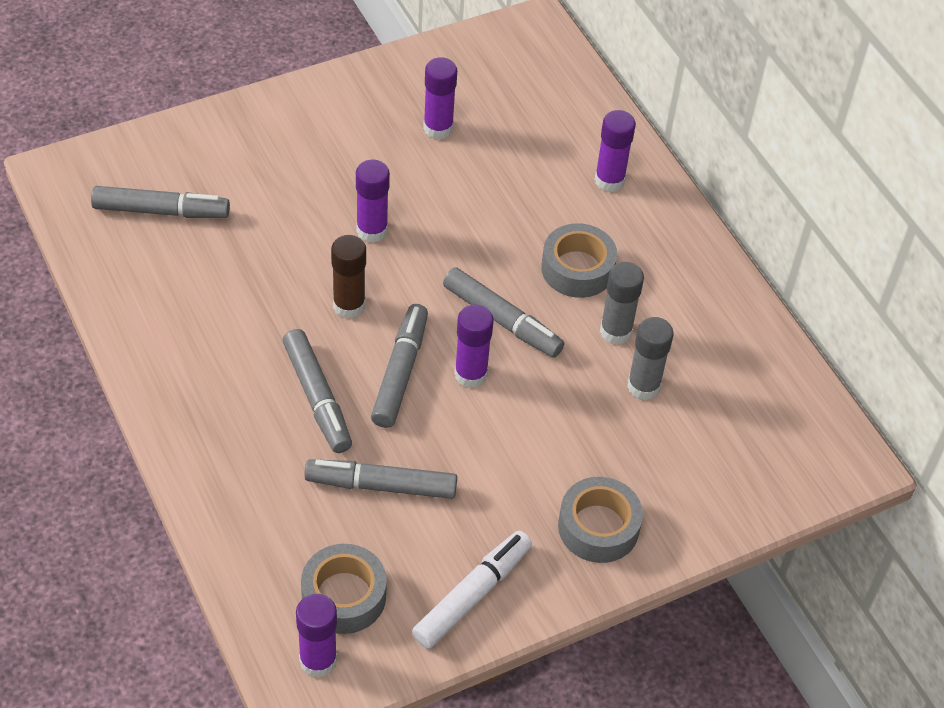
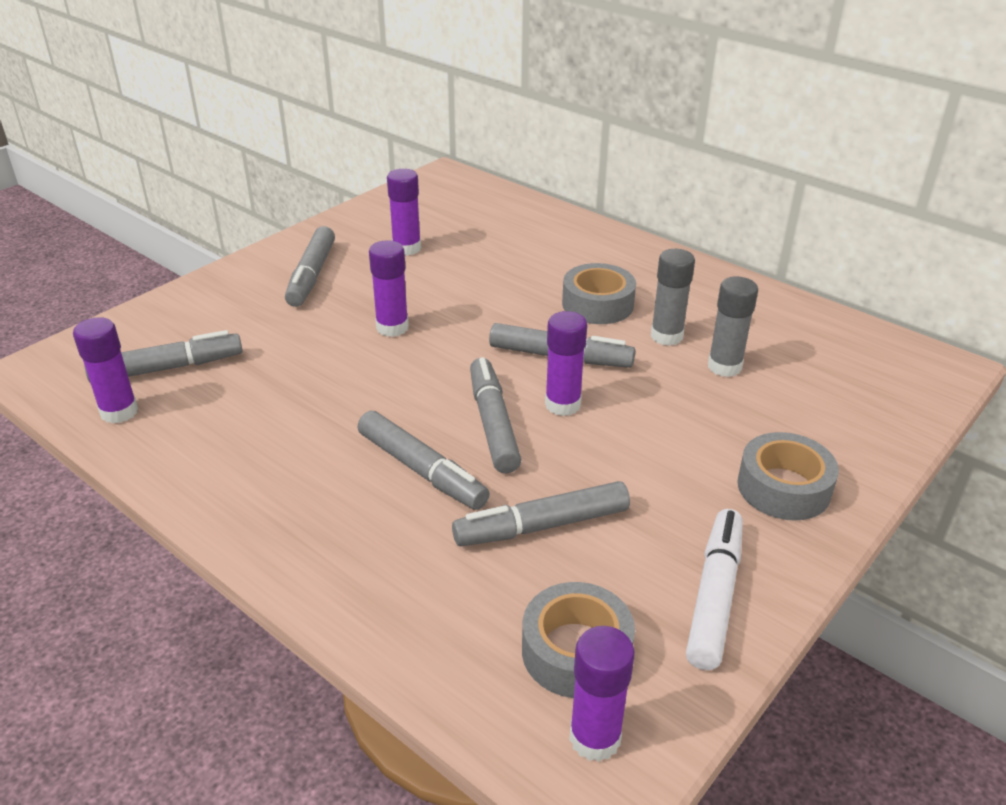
camera: 20 degrees left, 15 degrees down
brown glue stick [331,235,366,318] -> none
purple glue stick [595,110,636,192] -> purple glue stick moved to [73,317,138,424]
none -> grey marker [285,226,335,307]

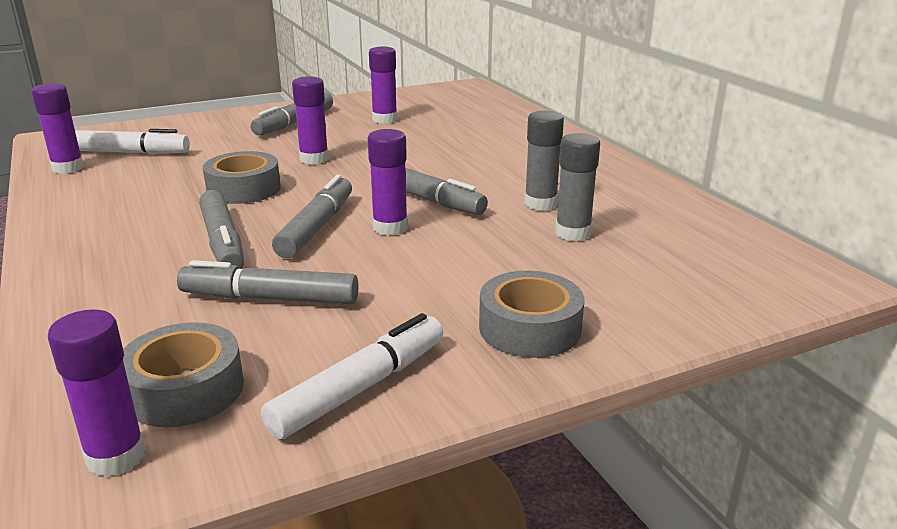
camera: 25 degrees right, 10 degrees down
grey marker [84,330,243,382] -> white marker [75,129,190,154]
grey tape [562,263,636,324] -> grey tape moved to [203,151,281,204]

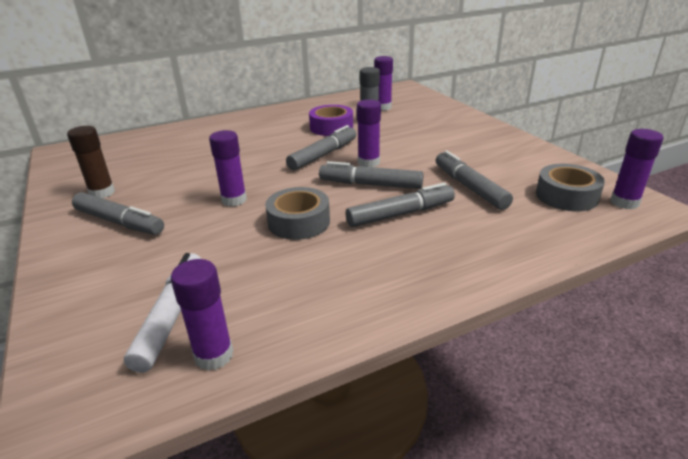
camera: 90 degrees left, 5 degrees up
grey marker [177,260,359,305] -> grey marker turned 150 degrees clockwise [436,150,513,210]
white marker [261,313,443,439] -> none
purple glue stick [369,47,397,124] -> purple glue stick moved to [374,56,393,111]
grey tape [479,271,584,358] -> none
grey glue stick [524,111,564,211] -> purple tape [309,105,353,136]
none -> brown glue stick [67,126,115,198]

